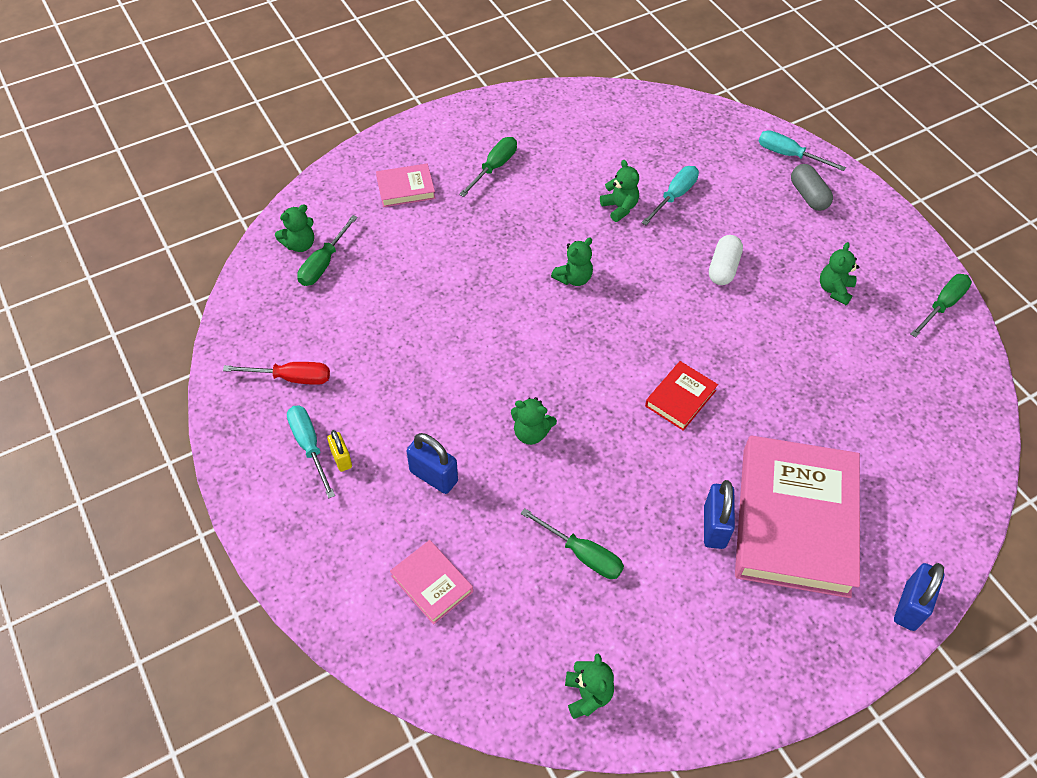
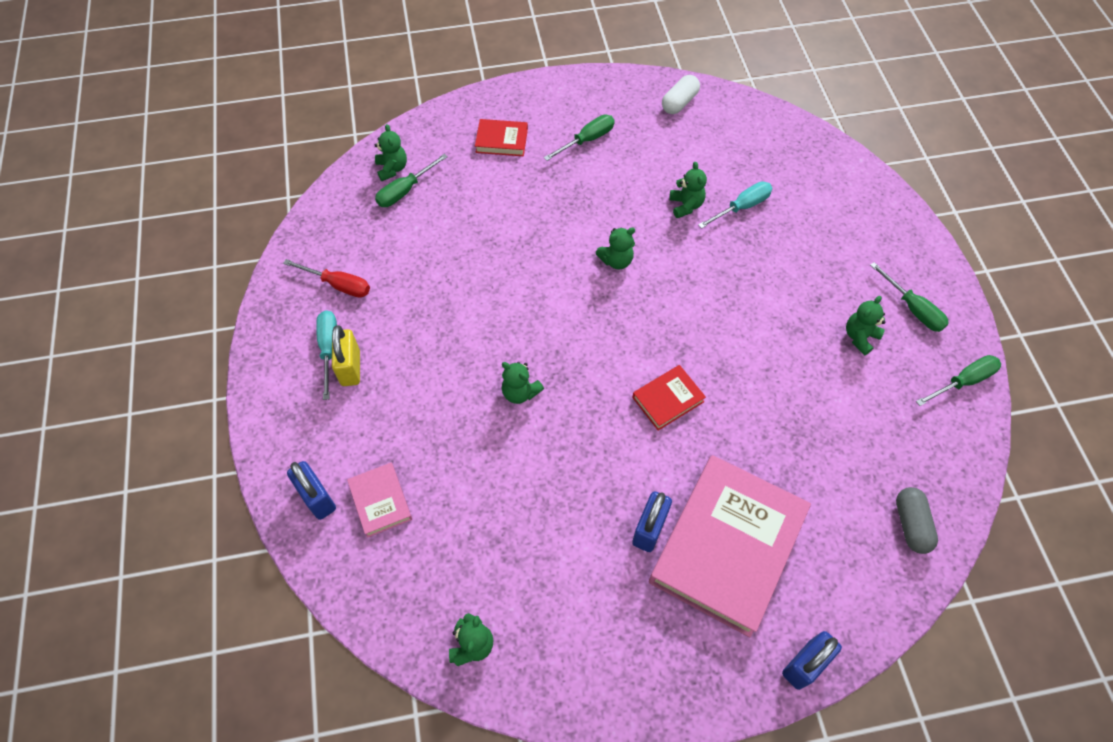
camera: 20 degrees right, 5 degrees up
green teddy bear [275,204,314,252] -> green teddy bear turned 90 degrees counterclockwise [375,124,407,181]
yellow padlock [327,430,352,472] -> yellow padlock [332,325,360,386], size x1.61
pink book [376,163,435,207] -> red book [475,119,528,156]
blue padlock [406,433,458,494] -> blue padlock moved to [287,461,336,520]
green screwdriver [521,508,624,579] -> green screwdriver moved to [870,262,949,332]
white capsule [709,235,743,285] -> white capsule moved to [662,75,700,114]
turquoise screwdriver [759,130,846,171] -> none
grey capsule [791,164,833,211] -> grey capsule moved to [896,487,938,554]

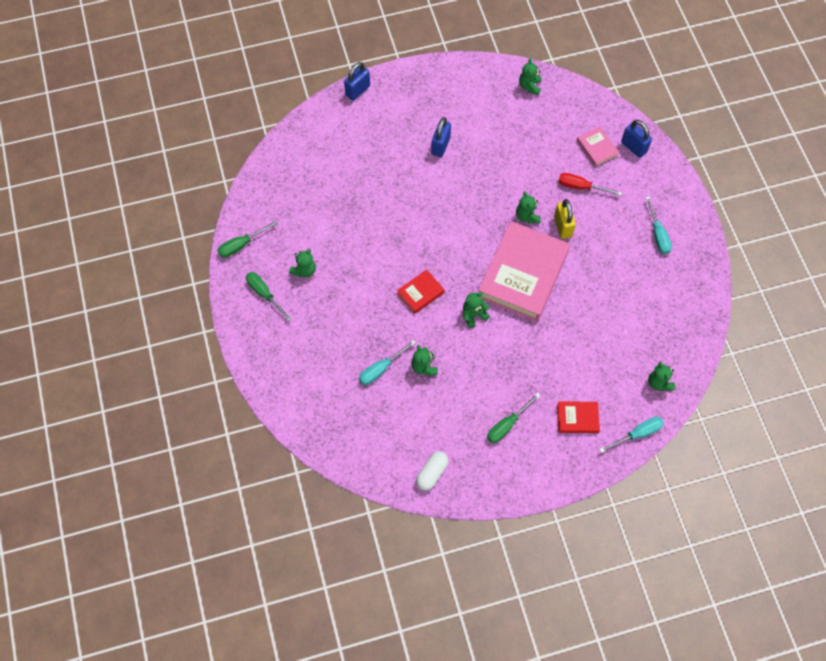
camera: 175 degrees right, 5 degrees up
red screwdriver [283,259,370,298] -> red screwdriver moved to [558,173,622,196]
yellow padlock [332,325,360,386] -> yellow padlock moved to [554,199,576,239]
green screwdriver [375,154,448,207] -> none
green teddy bear [502,362,544,404] -> green teddy bear turned 135 degrees counterclockwise [516,191,541,223]
red book [632,365,706,431] -> red book moved to [397,269,444,314]
pink book [649,455,811,637] -> pink book moved to [478,221,570,321]
grey capsule [896,487,938,554] -> none
none -> turquoise screwdriver [599,417,664,453]

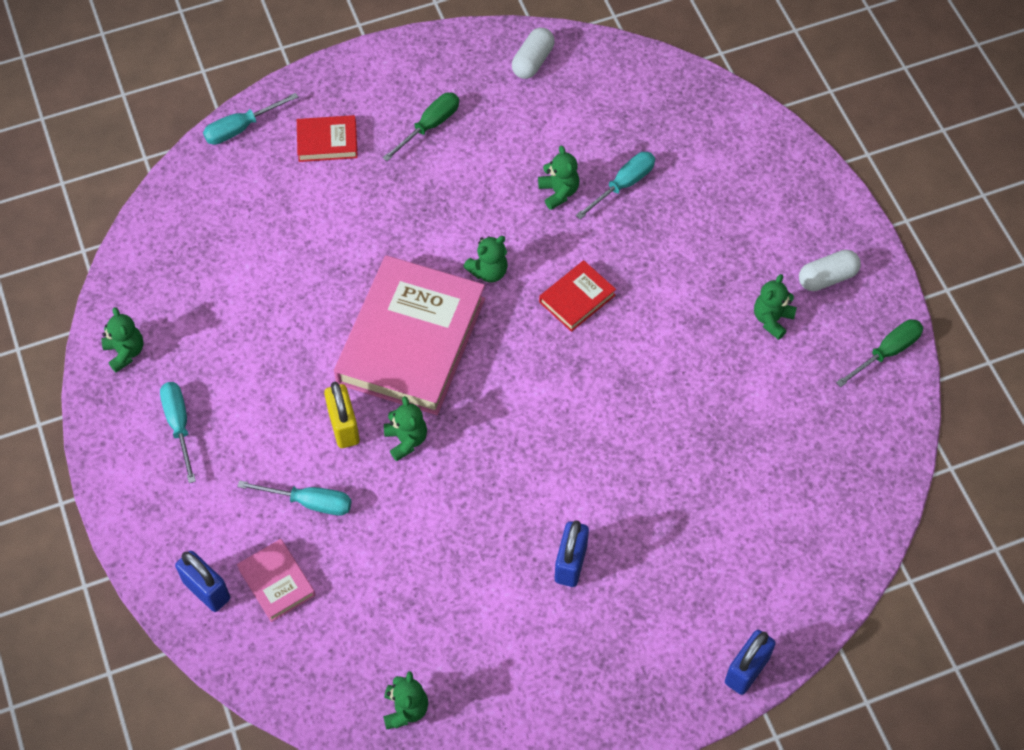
camera: 175 degrees right, 5 degrees down
green screwdriver [246,272,292,321] -> white capsule [799,250,861,291]
red screwdriver [558,173,622,196] -> turquoise screwdriver [237,480,352,516]
green teddy bear [648,362,675,391] -> green teddy bear moved to [101,307,143,373]

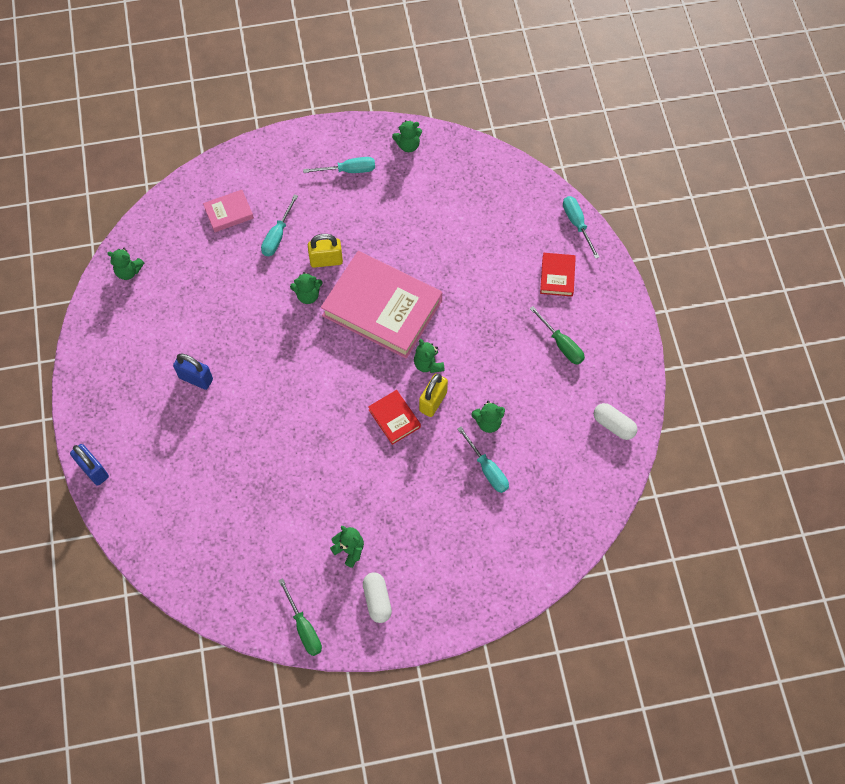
camera: 100 degrees right, 5 degrees up
blue padlock [175,551,230,612] -> none
none -> yellow padlock [419,374,448,417]

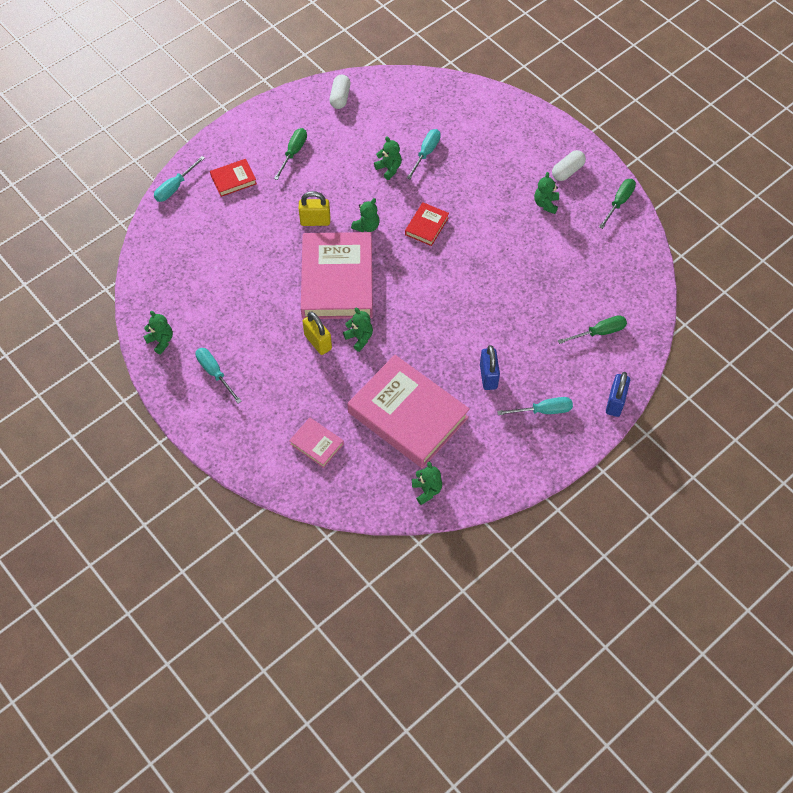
camera: 120 degrees left, 5 degrees down
turquoise screwdriver [261,194,298,256] -> turquoise screwdriver moved to [497,397,573,415]
yellow padlock [419,374,448,417] -> yellow padlock moved to [299,191,330,226]
none -> pink book [347,355,470,468]
none -> green screwdriver [558,315,627,344]

